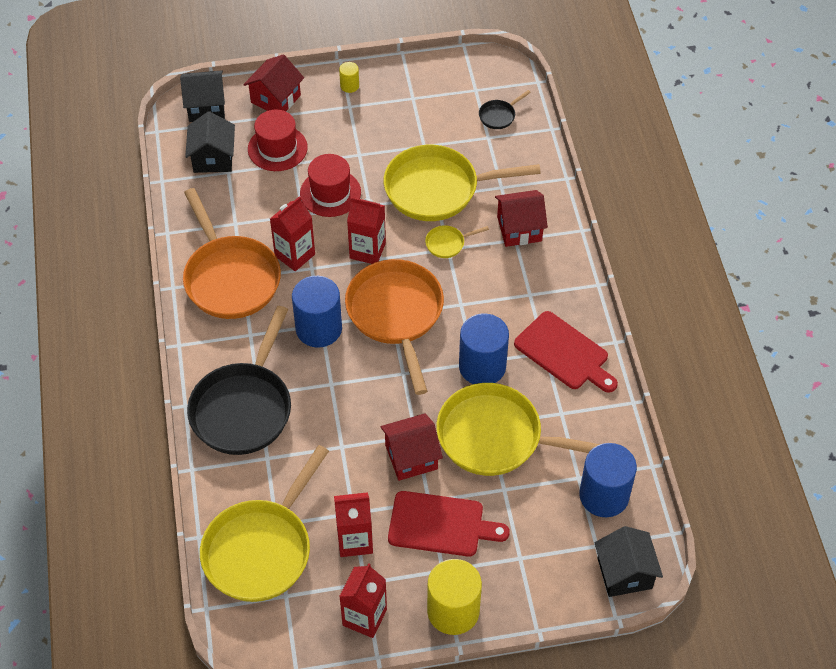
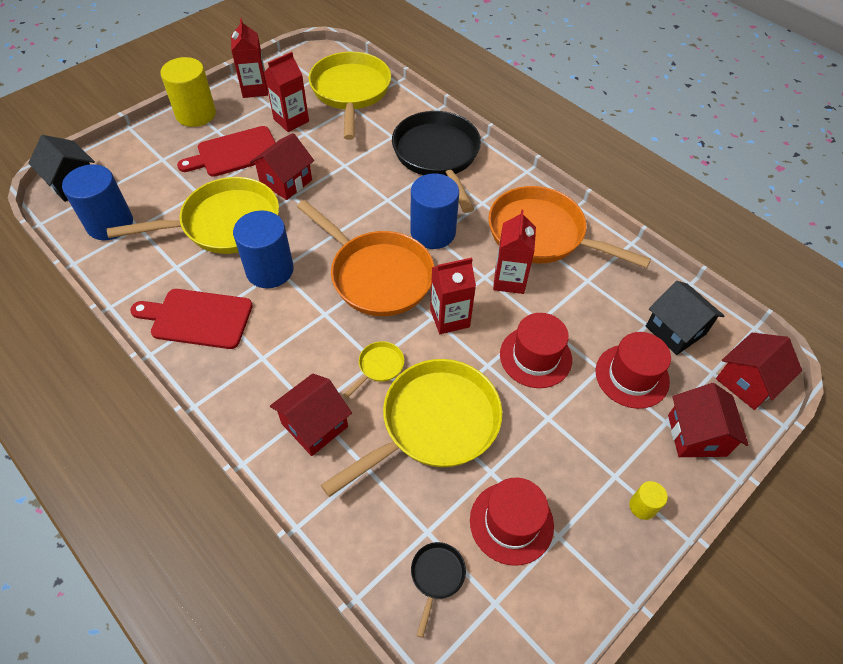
camera: 145 degrees right, 0 degrees up
black house [180,70,225,122] -> red house [716,333,802,410]
none -> red hat [470,478,554,566]

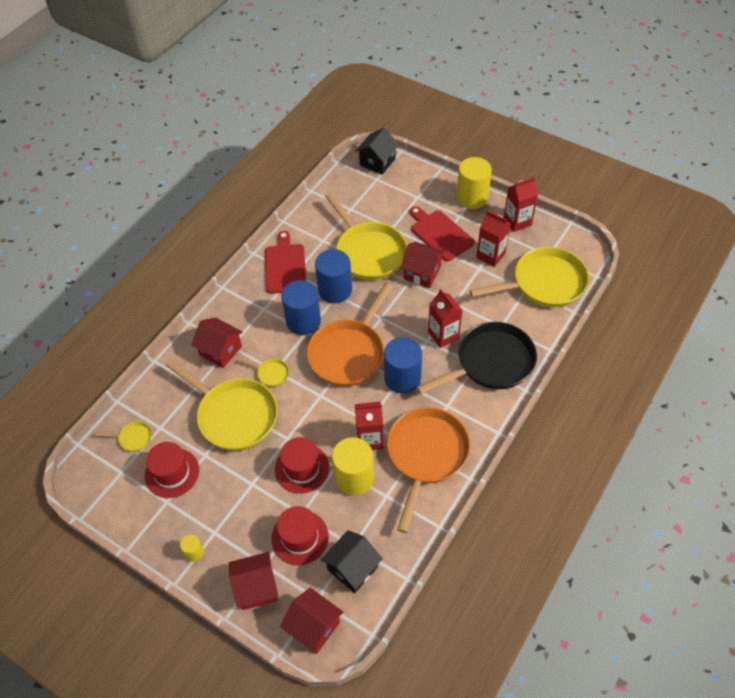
camera: 80 degrees right, 0 degrees up
blue cylinder [62,164,133,240] -> blue cylinder moved to [281,280,321,335]
black pan [411,542,466,638] -> yellow pan [96,421,152,452]
red carton [430,258,476,334] -> red carton moved to [428,289,462,348]
none -> yellow cylinder [332,437,374,496]

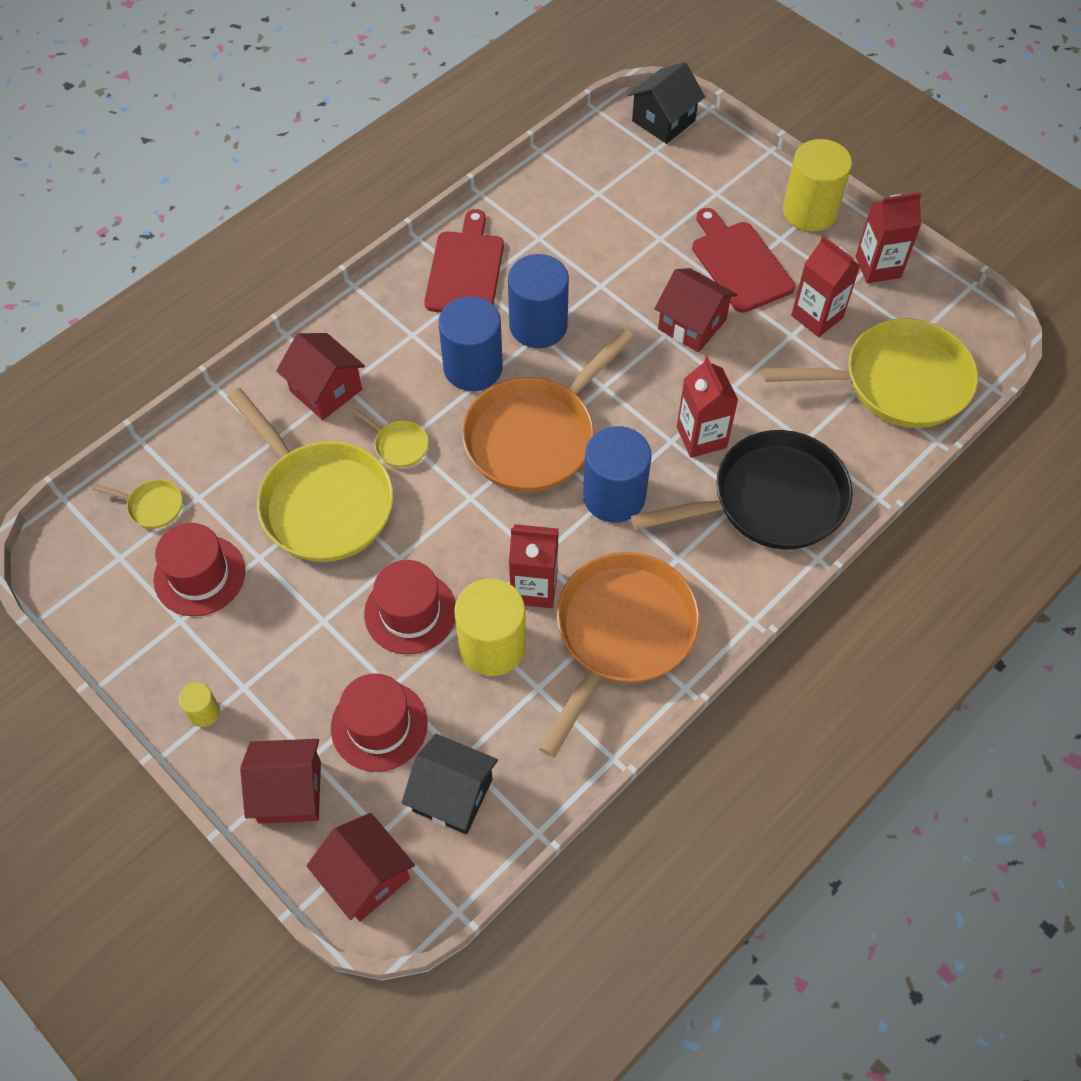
camera: 10 degrees right, 5 degrees up
black house [321,530,383,593] -> black house turned 60 degrees clockwise [401,734,498,834]
yellow pan [325,193,407,280] -> none

